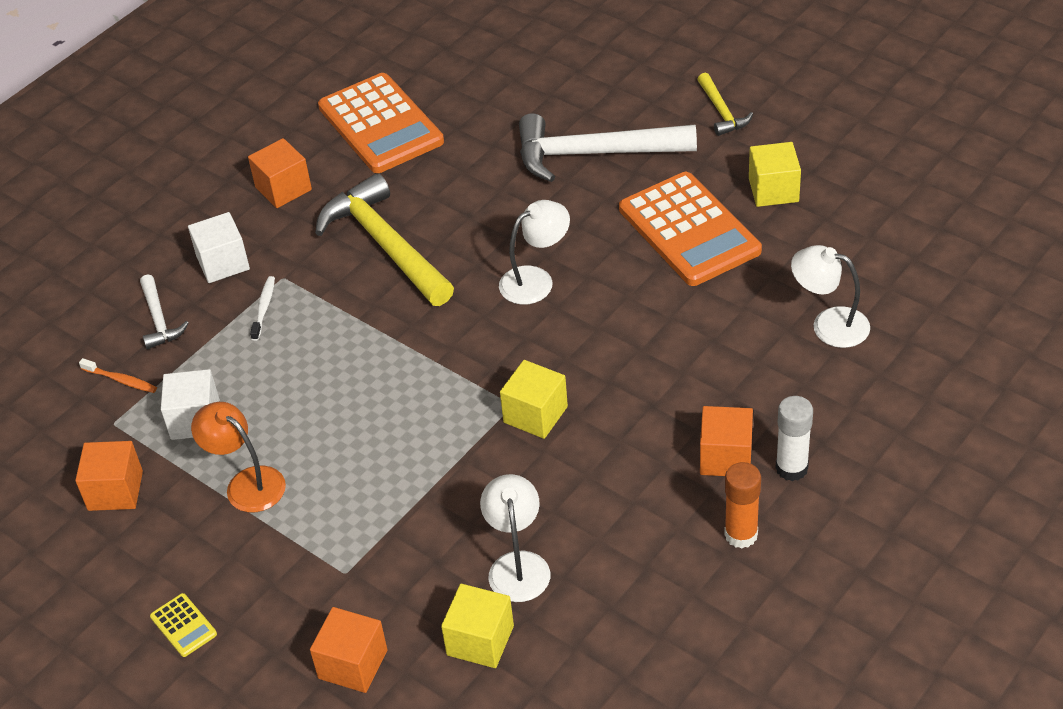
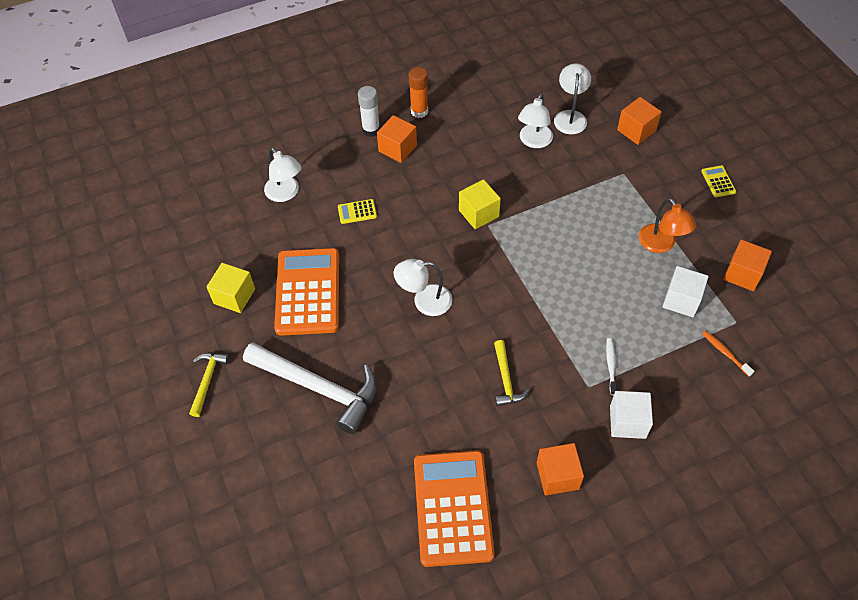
camera: 155 degrees left, 10 degrees up
white hammer [140,274,189,349] -> none
white toothbrush [250,276,275,341] -> white toothbrush turned 150 degrees clockwise [606,338,617,395]
yellow hammer [315,173,454,306] -> yellow hammer [494,340,529,406], size x0.50
yellow cube [441,584,514,668] -> white lamp [554,63,591,134]
none -> yellow calculator [338,199,377,224]

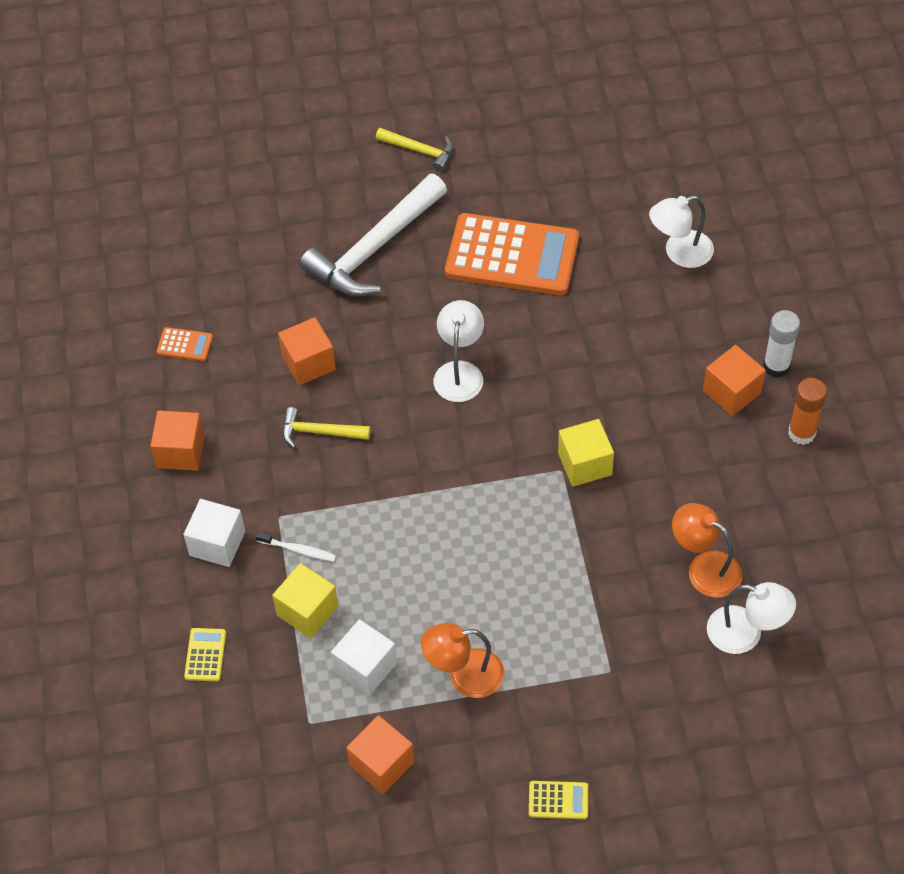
camera: 105 degrees right, 0 degrees up
yellow cube [207,263,255,313] -> yellow cube moved to [272,563,338,638]
yellow calculator [338,199,377,224] -> yellow calculator moved to [184,628,226,681]
orange calculator [414,450,495,567] -> orange calculator [156,327,213,361], size x0.40
white lamp [518,93,553,148] -> orange lamp [672,503,743,598]
orange cube [617,97,661,145] -> orange cube moved to [278,317,336,385]
orange toothbrush [702,330,754,377] -> none

